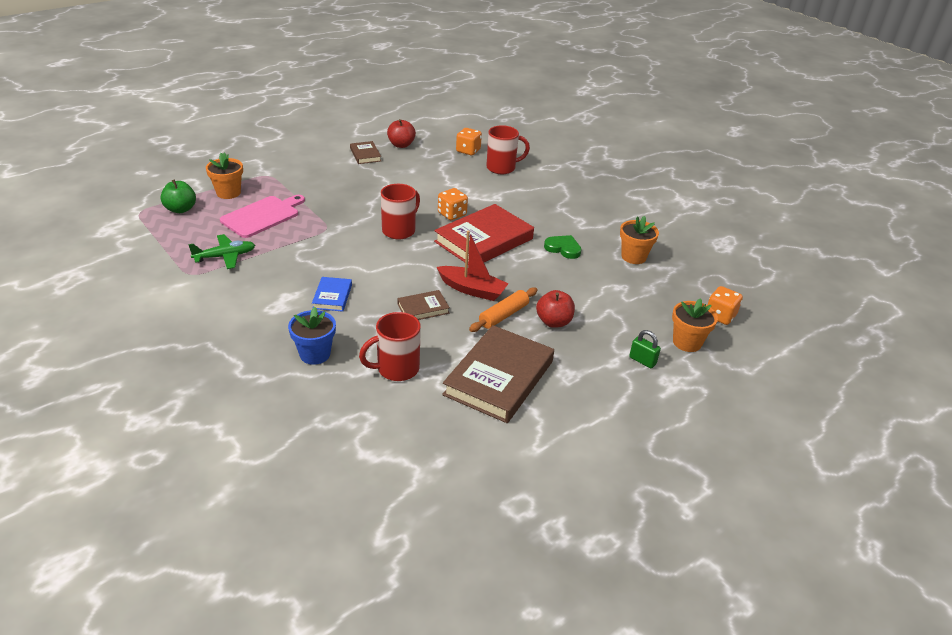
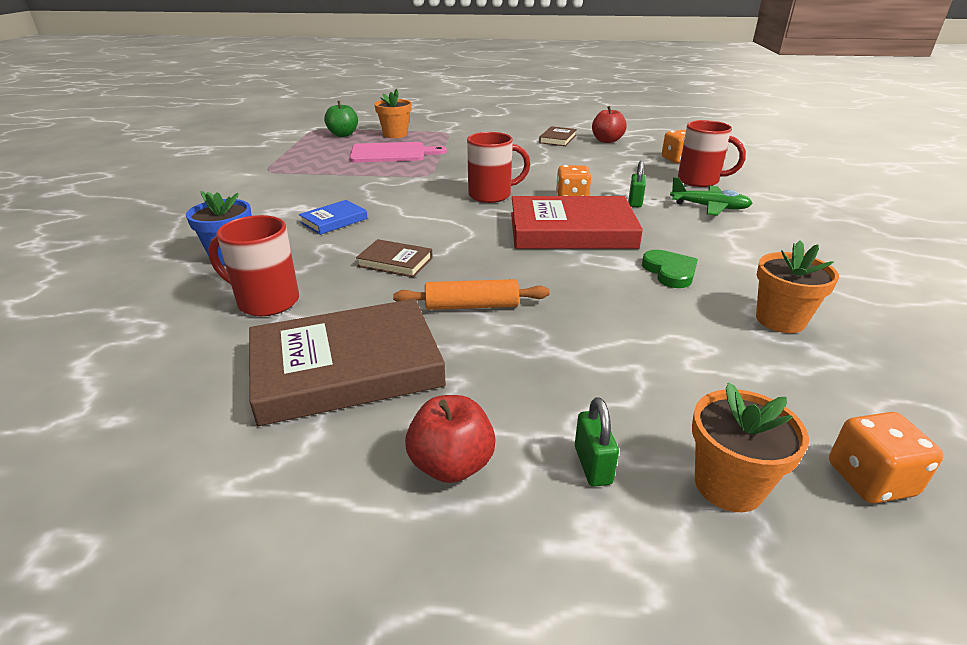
camera: 45 degrees right, 5 degrees down
green plane [188,234,255,269] -> green plane moved to [670,177,753,216]
red boat [437,231,509,301] -> none
red apple [536,290,575,328] -> red apple moved to [405,395,496,483]
none -> green padlock [629,161,646,207]

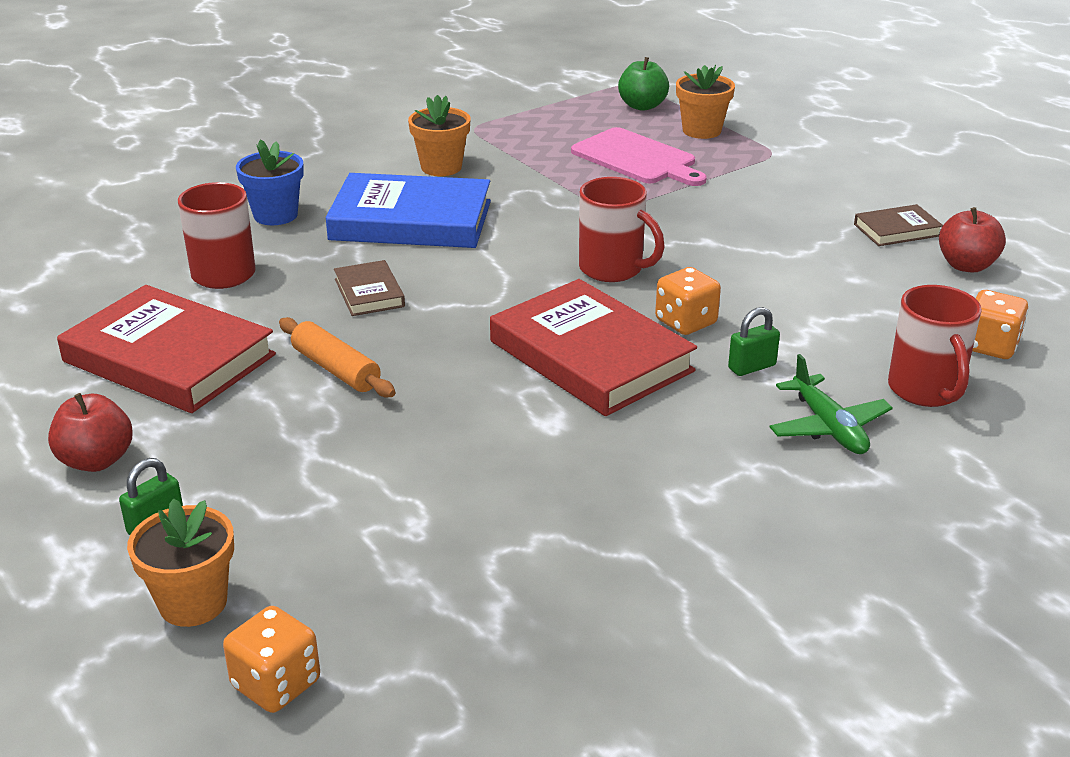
camera: 50 degrees right, 0 degrees up
brown book [249,299,446,426] -> red book [57,285,276,413]
blue book [299,200,367,235] -> blue book [326,173,491,248], size x2.10
green heart [642,250,698,288] -> none
orange flower pot [756,240,839,333] -> orange flower pot moved to [408,95,471,176]

